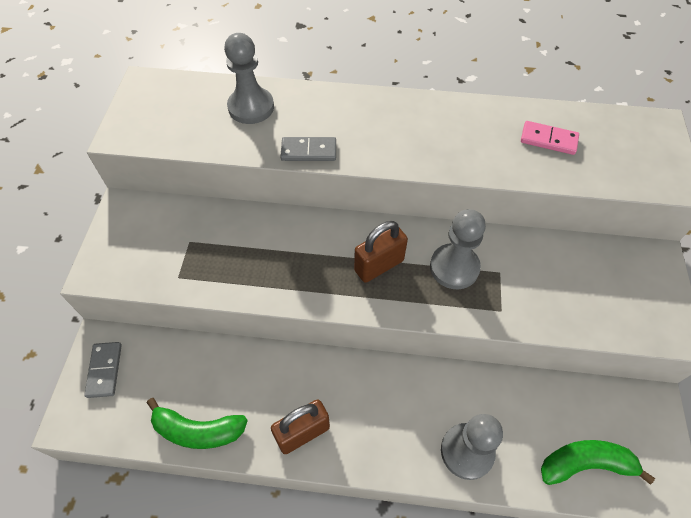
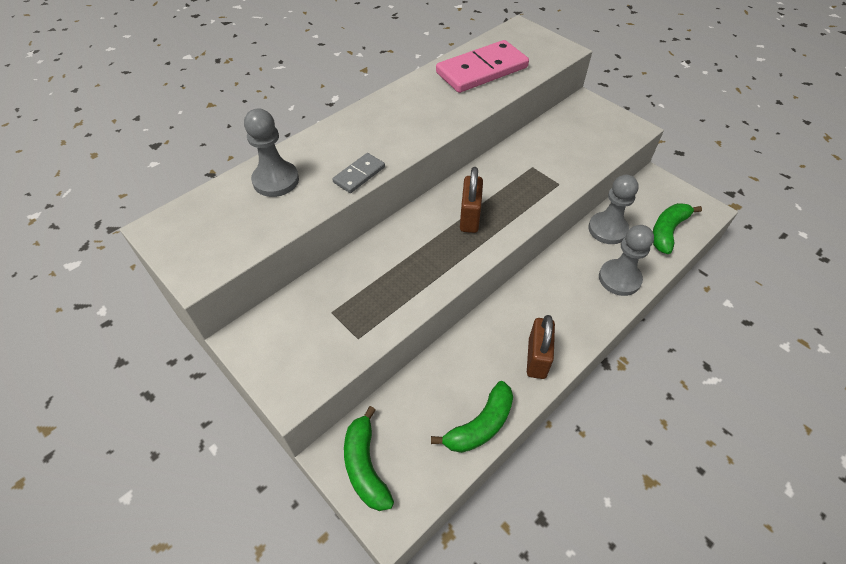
camera: 50 degrees left, 5 degrees down
grey domino [84,342,122,398] -> green banana [344,406,394,511]
grey pawn [430,209,486,289] -> grey pawn moved to [588,175,639,244]
pink domino [521,121,579,155] -> pink domino [436,40,529,93], size x2.02

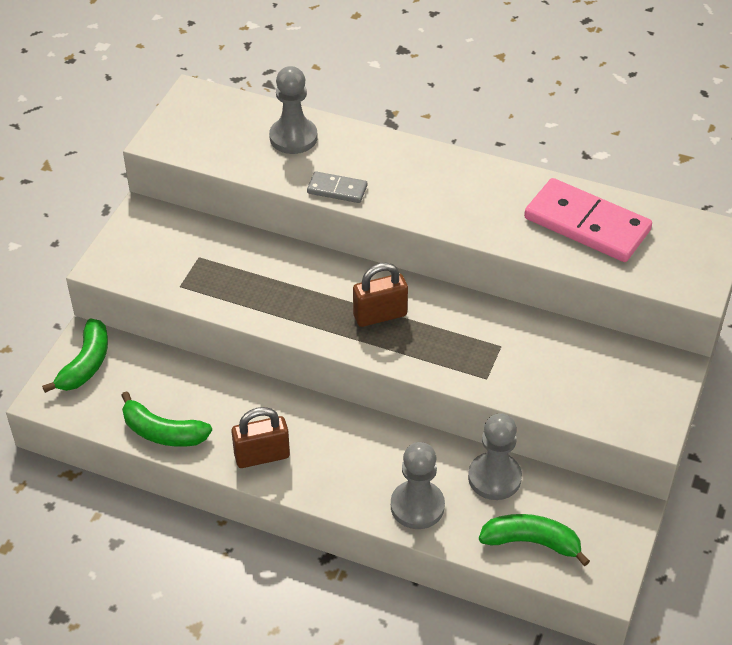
camera: 65 degrees right, 5 degrees down
green banana [344,406,394,511] -> green banana turned 150 degrees clockwise [42,318,108,393]

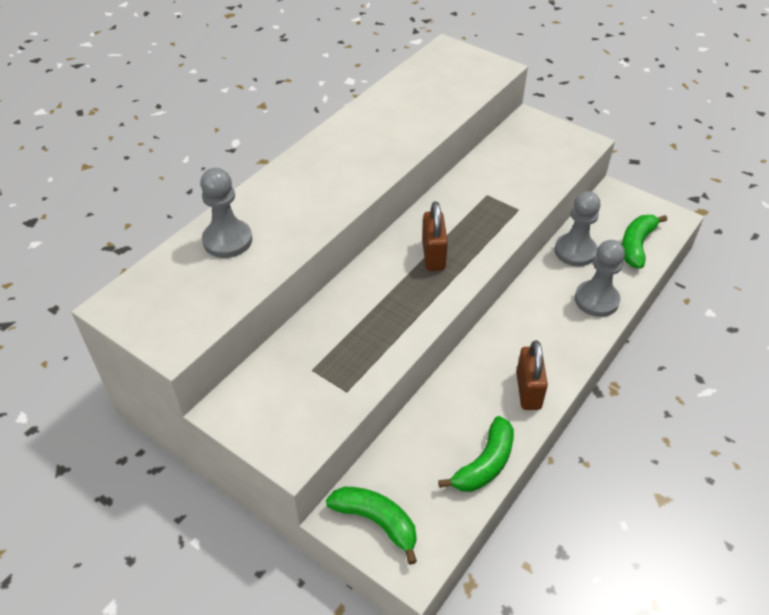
camera: 75 degrees left, 0 degrees up
grey domino [307,171,367,203] -> none
pink domino [524,178,652,262] -> none

